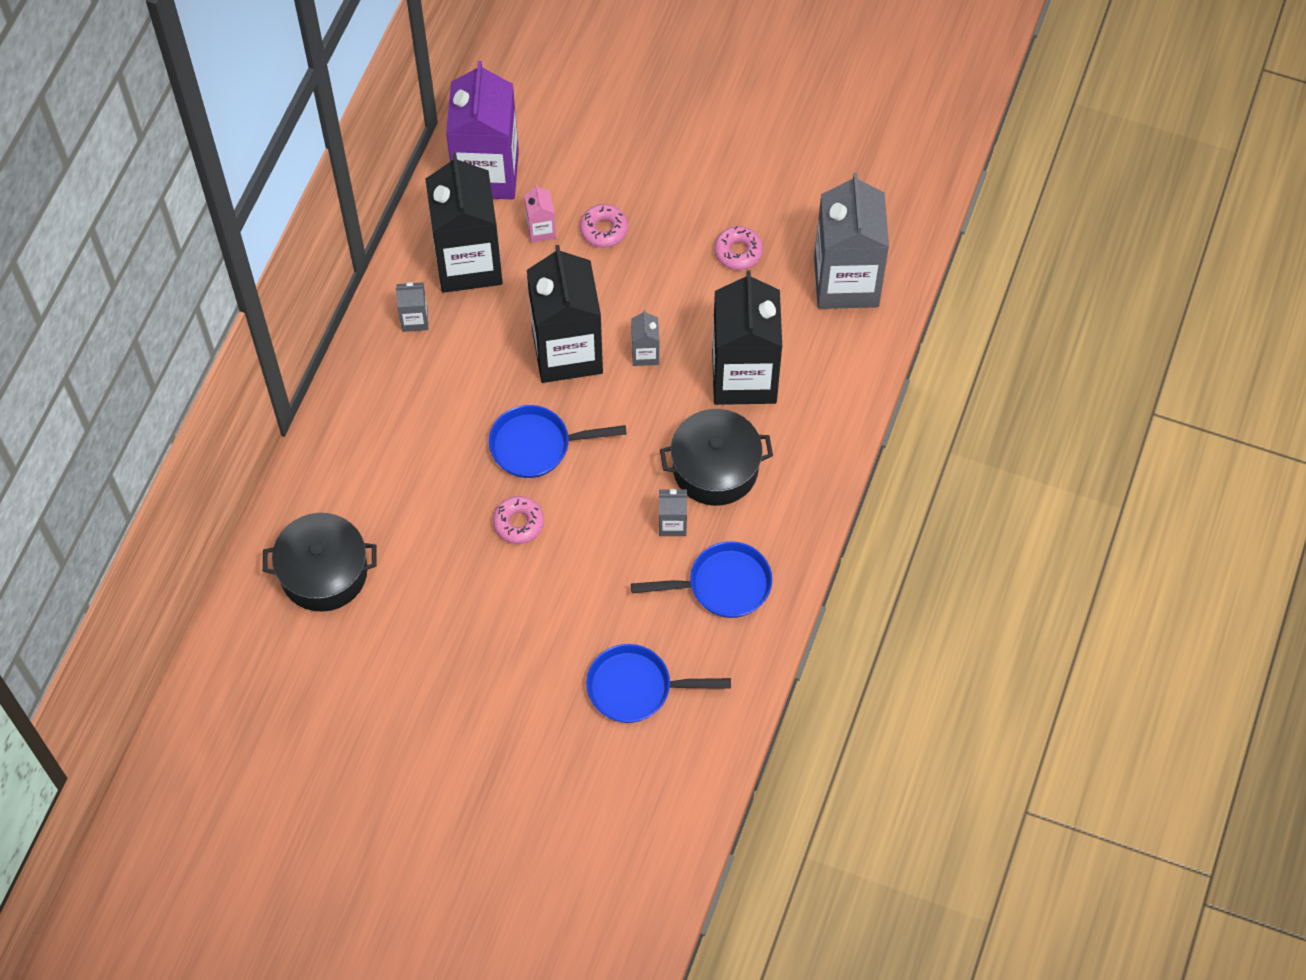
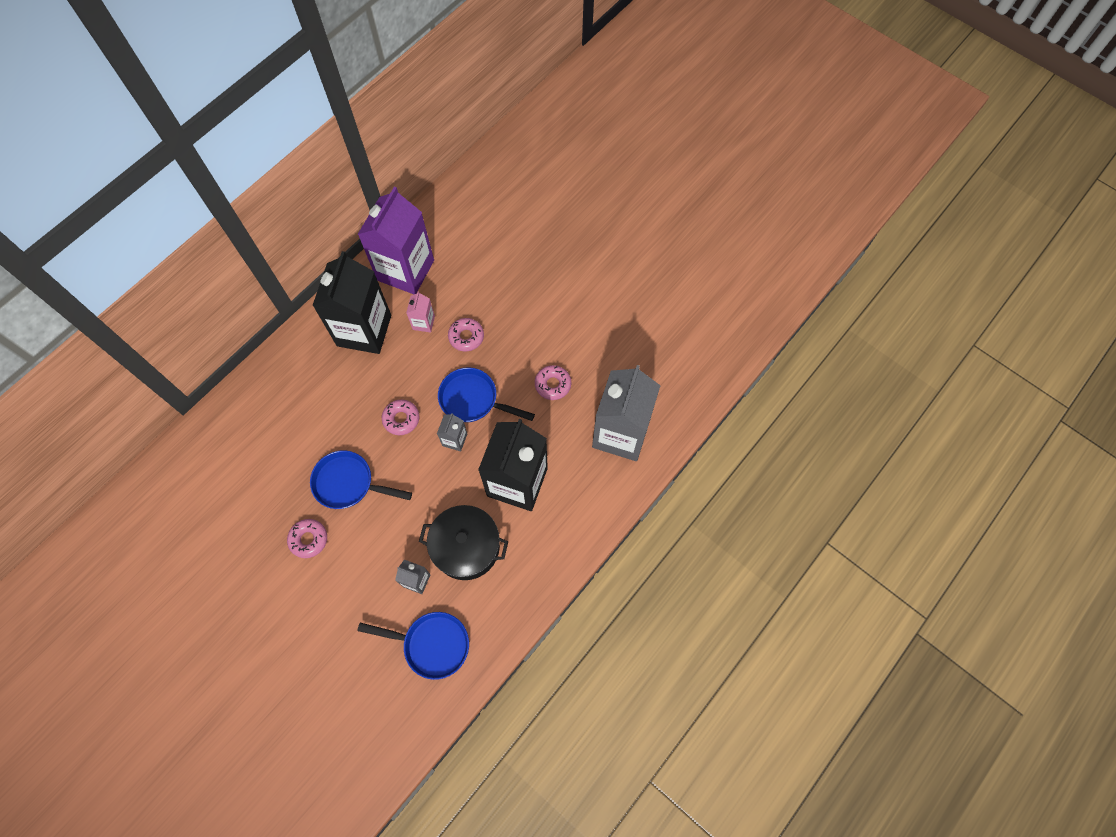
camera: 20 degrees right, 5 degrees up
black pot [263,513,376,612] -> none
grey carton [396,282,428,332] -> none
black carton [527,245,603,383] -> pink donut [382,400,419,435]
blue pan [586,644,731,723] -> blue pan moved to [438,367,535,422]

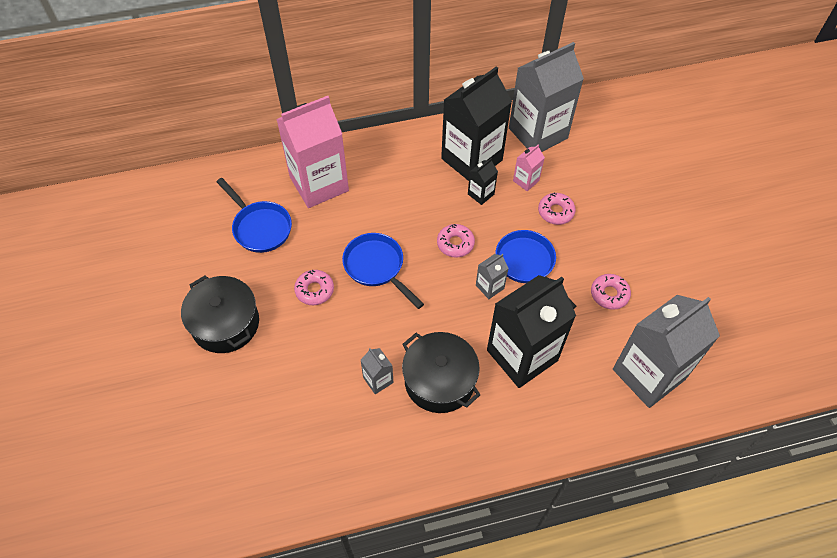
camera: 35 degrees right, 10 degrees down
blue pan [357,612,469,680] -> blue pan moved to [217,178,292,253]
purple carton [358,187,434,294] -> grey carton [509,42,584,152]
none -> black pot [181,275,259,353]
none -> pink carton [276,96,349,208]
none -> black carton [468,158,498,205]

